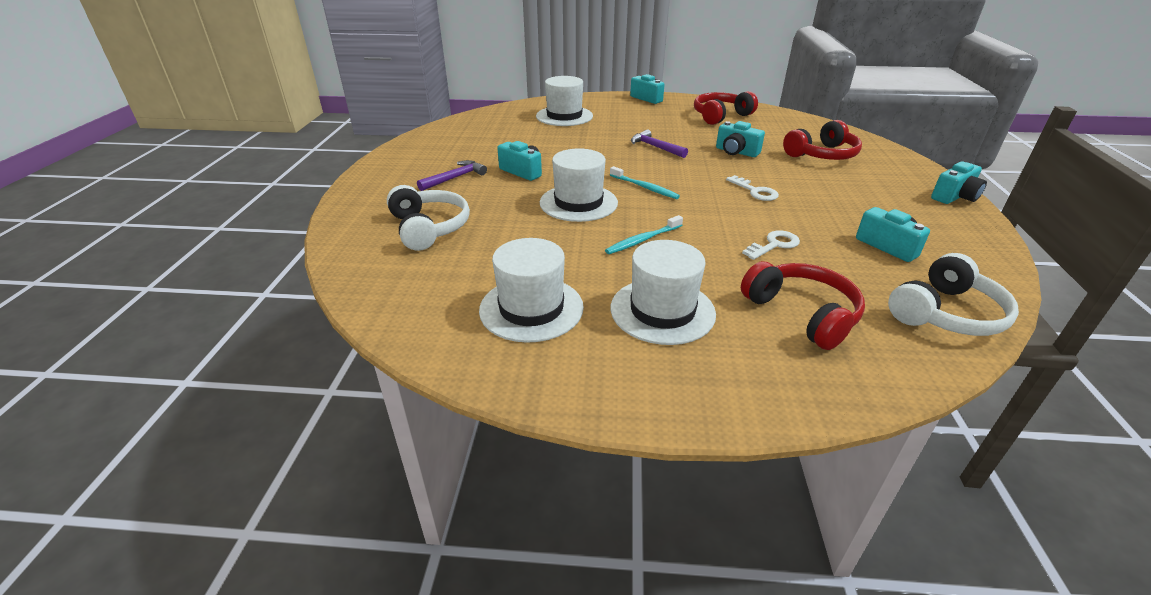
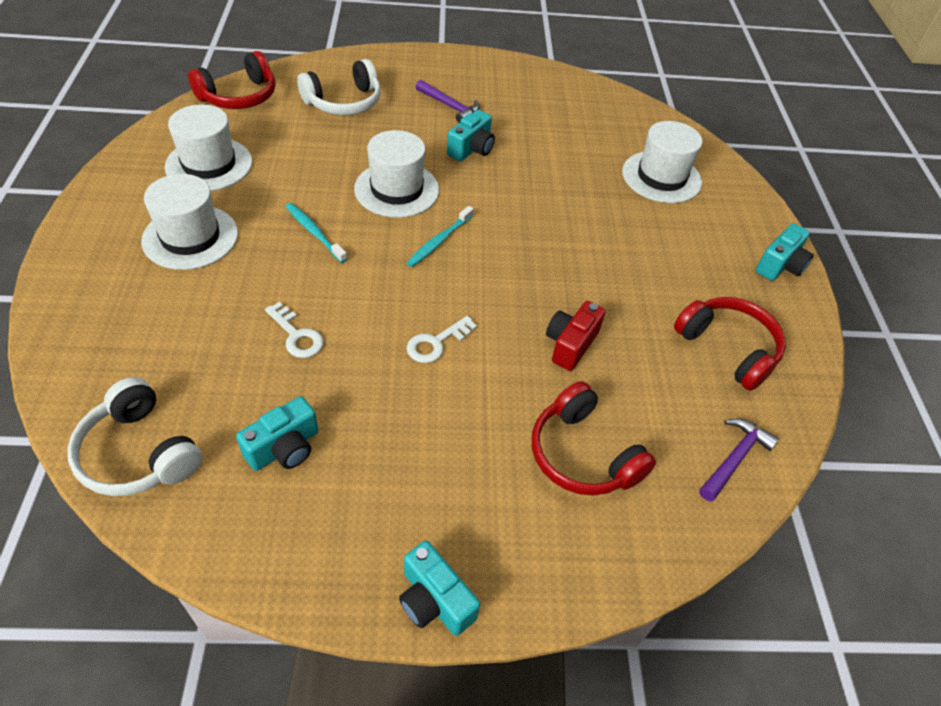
camera: 80 degrees right, 15 degrees up
purple hammer [631,129,688,158] -> purple hammer moved to [699,418,779,502]
turquoise camera [716,121,765,157] -> red camera [546,301,606,371]
red headphones [741,261,865,350] -> red headphones moved to [188,51,275,109]

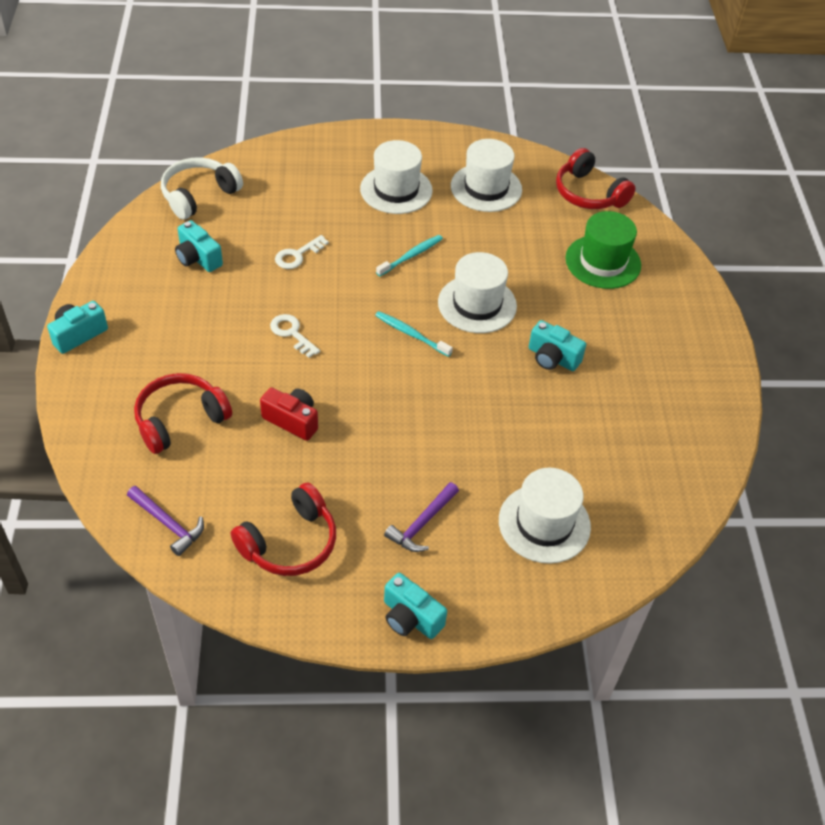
camera: 90 degrees right, 0 degrees up
white headphones [297,59,381,115] -> green hat [565,211,641,289]
purple hammer [416,80,480,123] -> purple hammer moved to [384,482,459,552]

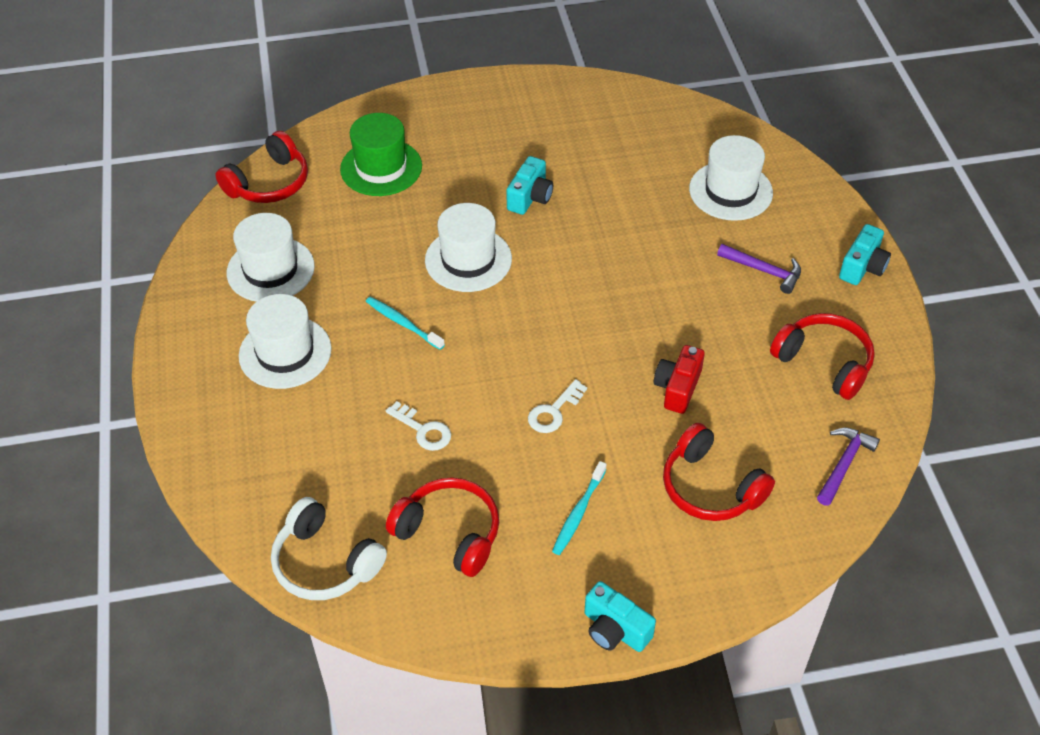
camera: 95 degrees left, 0 degrees up
turquoise camera [175,220,223,272] -> red headphones [386,477,499,577]
turquoise toothbrush [375,311,453,357] -> turquoise toothbrush moved to [552,461,606,555]

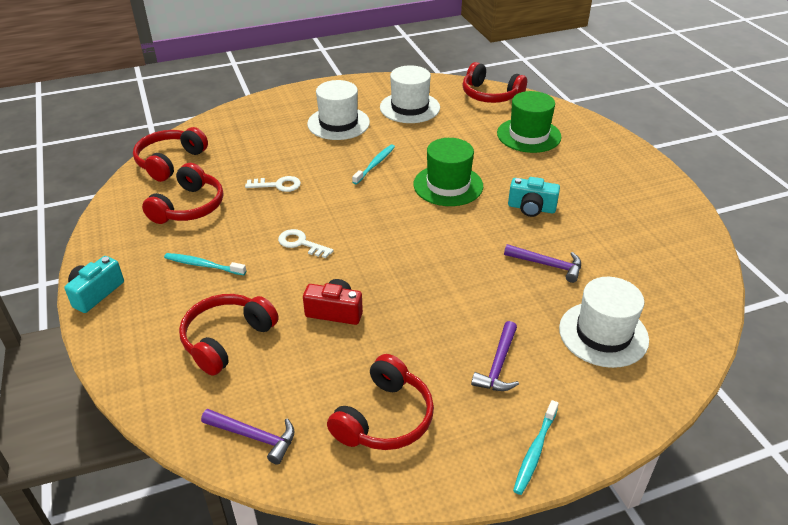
camera: 80 degrees right, 10 degrees down
white headphones [271,497,387,600] -> red headphones [133,127,208,182]
white key [386,401,451,451] -> white key turned 120 degrees counterclockwise [245,176,301,192]
white hat [425,203,512,292] -> green hat [414,138,483,206]
turquoise camera [839,224,891,285] -> turquoise toothbrush [513,400,559,495]
none -> purple hammer [504,244,581,283]

